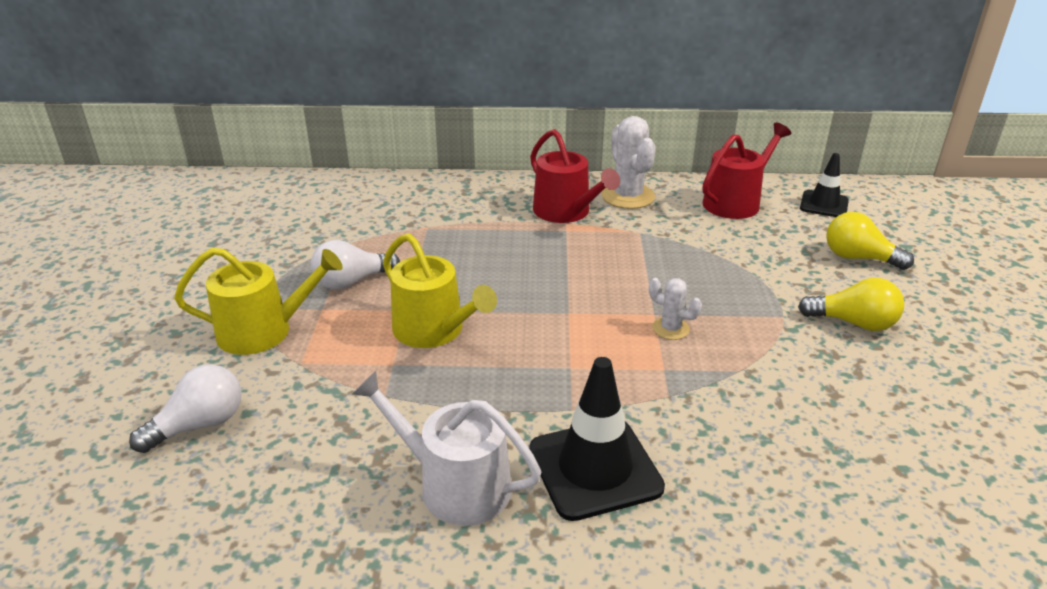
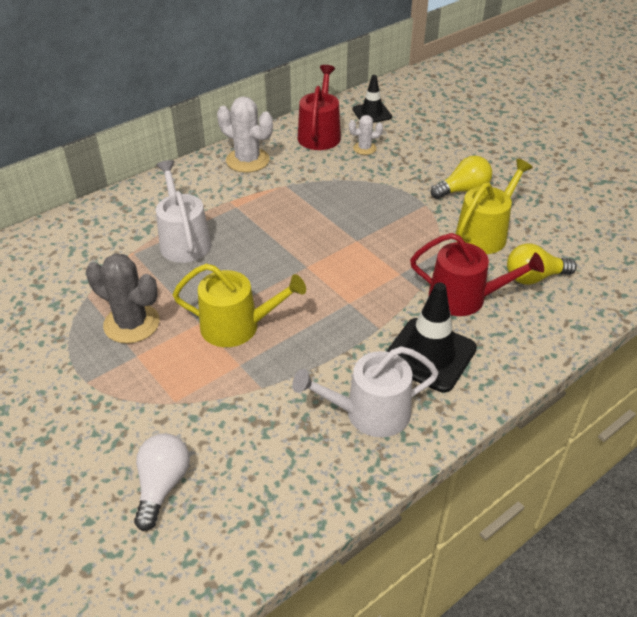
camera: 40 degrees left, 10 degrees up
yellow watering can [174,247,343,355] -> yellow watering can moved to [455,159,533,254]
white light bulb [311,240,400,289] -> grey cactus [86,254,160,344]
red watering can [530,129,620,223] -> red watering can moved to [410,233,544,316]
white cactus [649,278,702,340] -> white cactus moved to [349,115,383,155]
yellow light bulb [826,212,914,270] -> yellow light bulb moved to [507,243,577,285]
none -> white watering can [156,160,211,263]

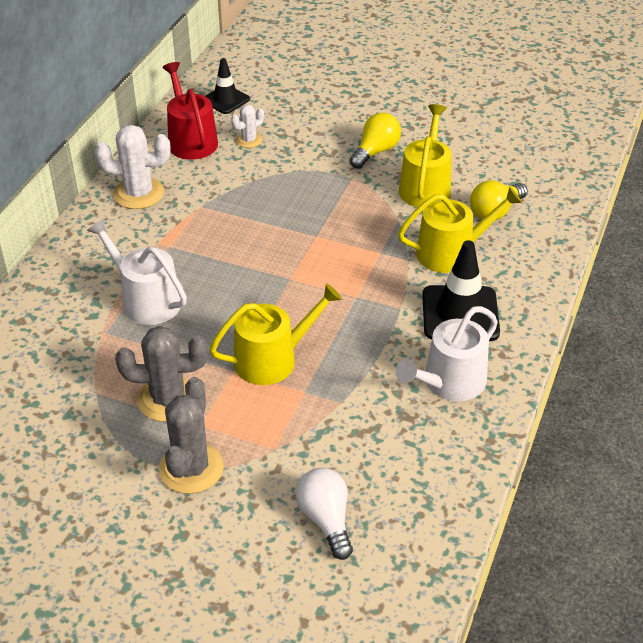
camera: 30 degrees left, 0 degrees up
red watering can [410,233,544,316] -> yellow watering can [398,187,522,273]
none -> grey cactus [159,377,224,494]

